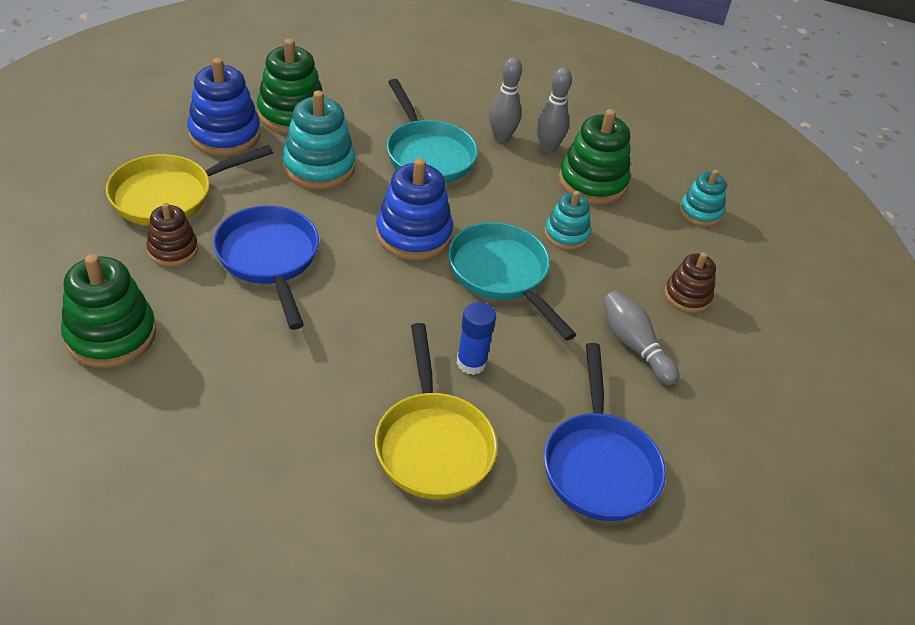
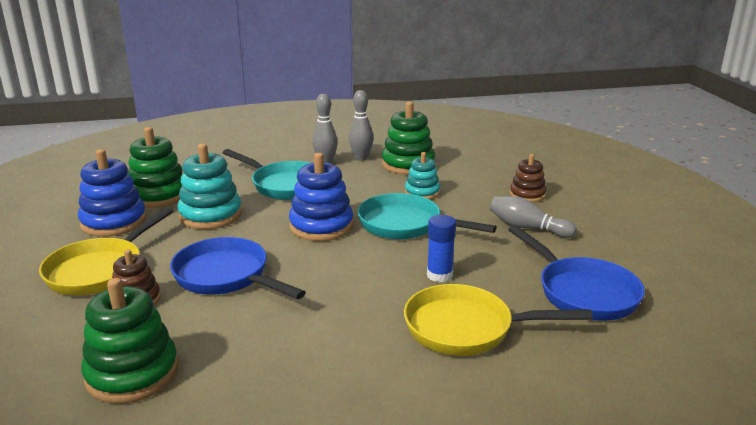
camera: 25 degrees left, 20 degrees down
yellow pan [375,323,497,499] -> yellow pan turned 135 degrees clockwise [404,284,593,356]
turquoise stacking toy [679,170,727,227] -> none

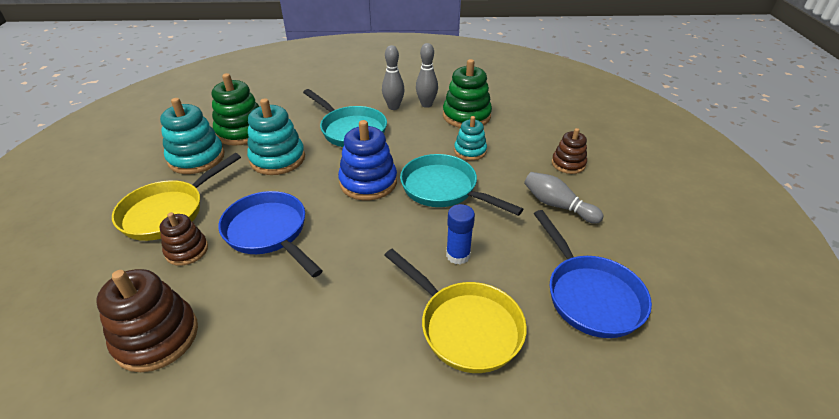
camera: 10 degrees right, 15 degrees up
blue stacking toy [78,149,147,237] -> turquoise stacking toy [160,98,224,174]
green stacking toy [81,278,178,404] -> brown stacking toy [97,269,198,372]
yellow pan [404,284,593,356] -> yellow pan turned 150 degrees counterclockwise [384,249,527,373]

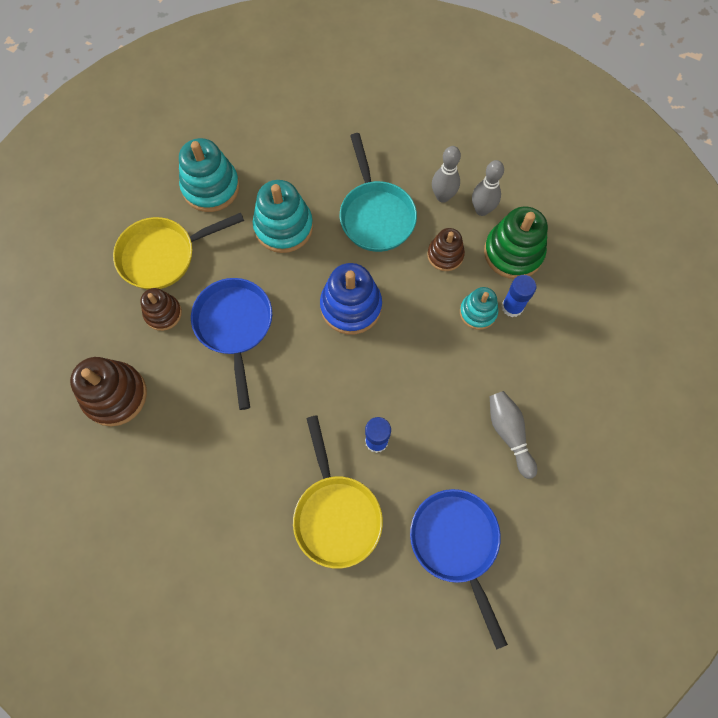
camera: 30 degrees right, 30 degrees up
green stacking toy [212,73,259,146] -> none
turquoise pan [400,154,523,216] -> none
blue pan [534,210,652,338] -> blue pan turned 150 degrees clockwise [410,489,508,650]
brown stacking toy [552,128,587,174] -> brown stacking toy moved to [427,228,465,271]
none -> blue glue stick [502,275,536,317]

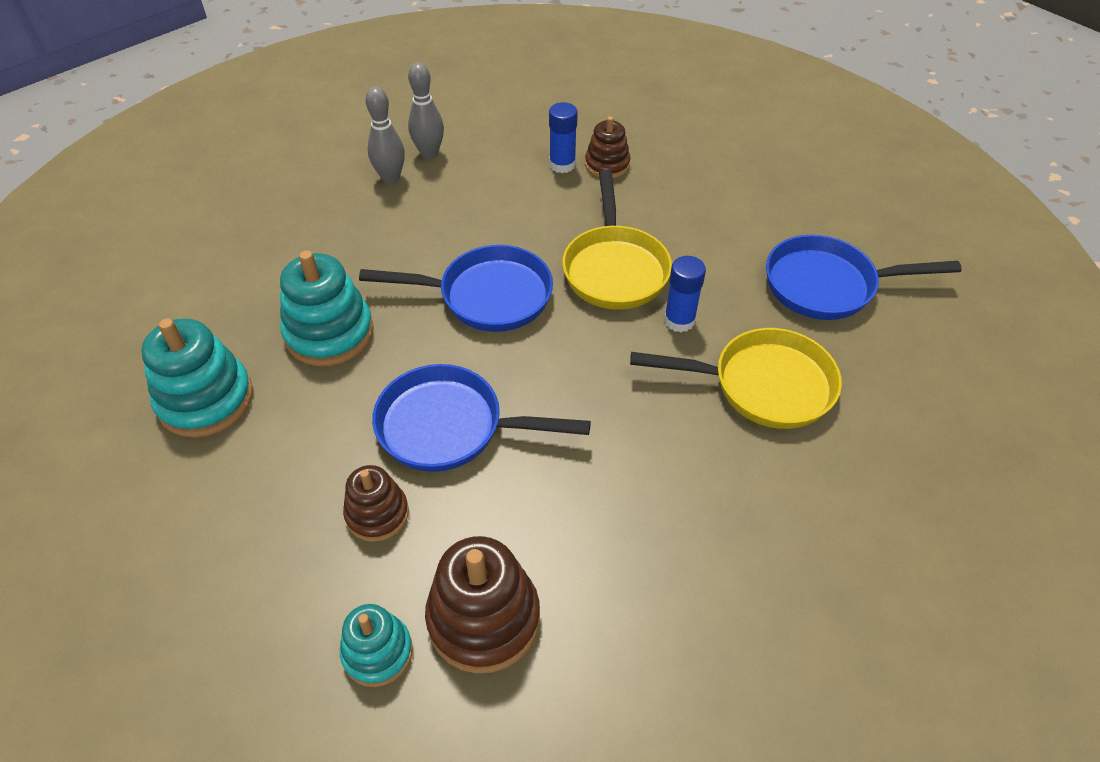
camera: 70 degrees left, 20 degrees down
yellow pan [113,213,244,290] -> yellow pan moved to [562,170,672,310]
blue stacking toy [320,263,382,334] -> blue pan [359,245,553,332]
turquoise pan [340,133,417,252] -> none
brown stacking toy [427,228,465,271] -> brown stacking toy moved to [585,116,630,178]
turquoise stacking toy [460,287,498,330] -> turquoise stacking toy moved to [340,604,413,687]
green stacking toy [484,206,548,279] -> none
grey bowling pin [490,391,537,479] -> none

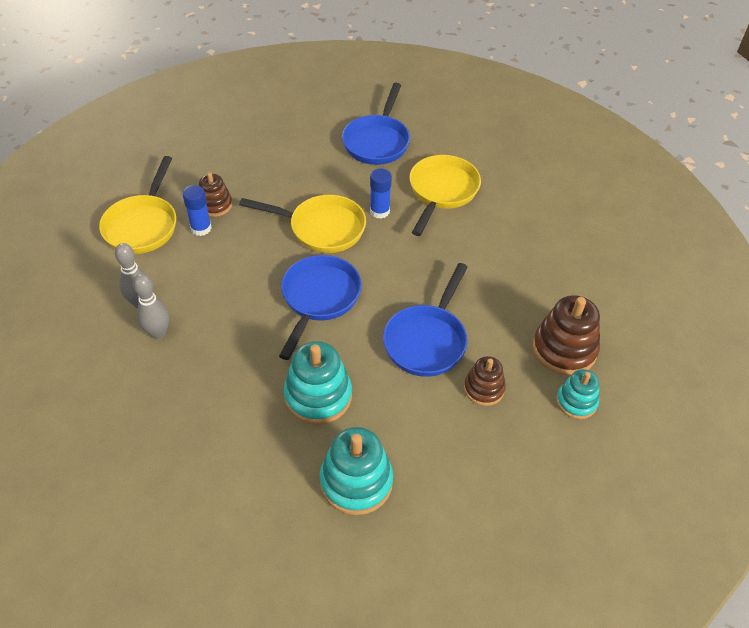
camera: 75 degrees left, 0 degrees up
none -> yellow pan [99,156,176,254]

